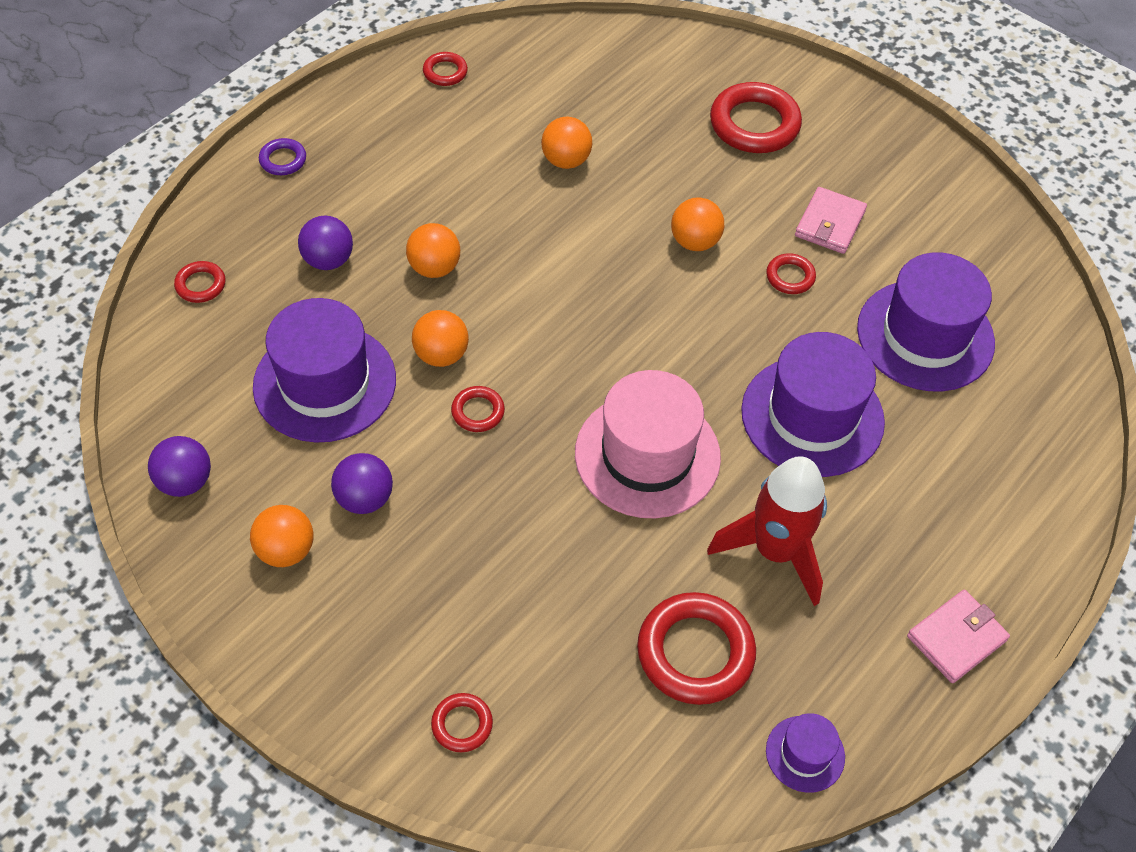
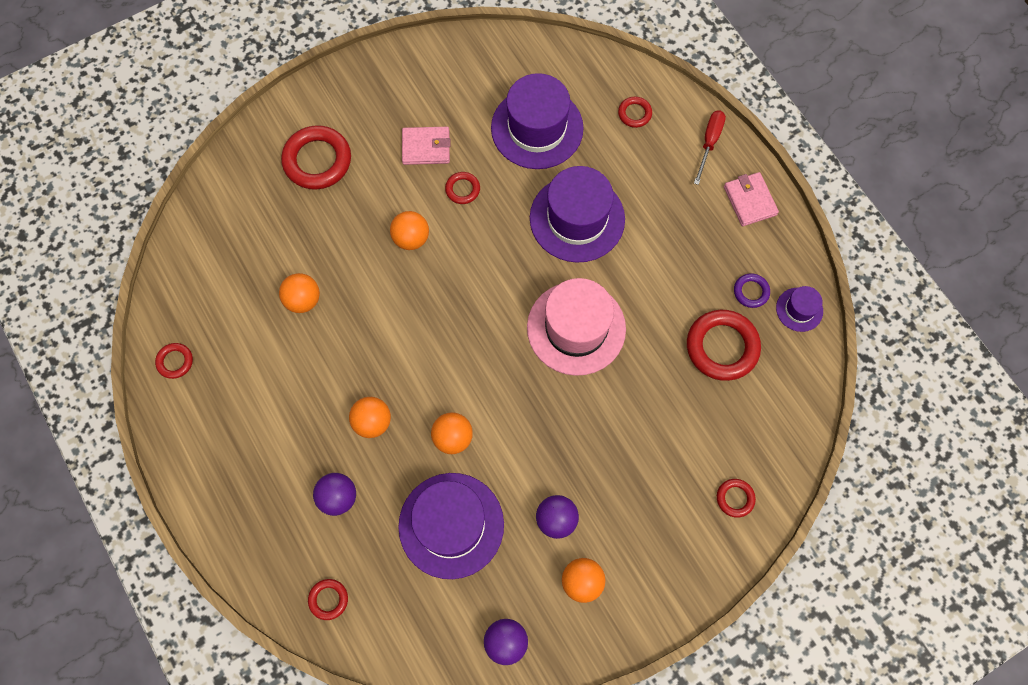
camera: 70 degrees left, 15 degrees up
purple ring [259,138,306,175] -> purple ring moved to [734,273,770,308]
red ring [451,386,505,432] -> red ring moved to [618,97,652,128]
red rocket [707,456,827,606] -> none
pink wallet [795,187,867,254] -> pink wallet turned 45 degrees counterclockwise [402,127,450,165]
none -> red screwdriver [694,111,726,185]

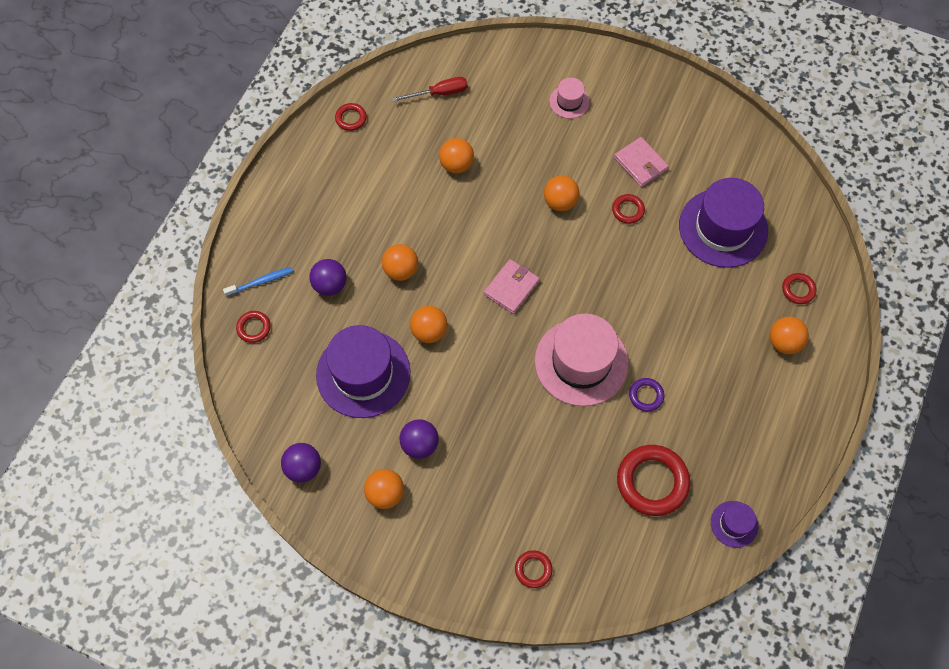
camera: 55 degrees right, 5 degrees down
red ring [281,125,351,190] -> pink hat [549,78,590,119]
purple hat [530,166,625,263] -> none
red screwdriver [694,111,726,185] -> red screwdriver moved to [392,77,468,102]
pink wallet [724,172,779,226] -> pink wallet moved to [484,259,540,314]
purple ring [734,273,770,308] -> purple ring moved to [629,378,664,412]
none -> blue toothbrush [223,267,293,297]
none -> orange ball [770,317,809,354]

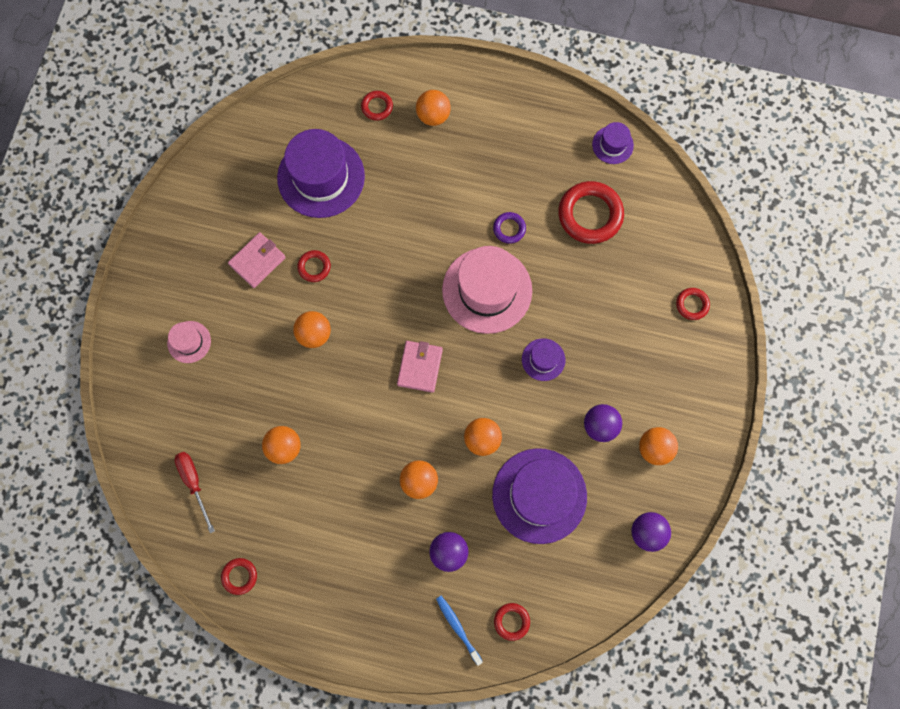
camera: 100 degrees left, 10 degrees up
pink wallet [484,259,540,314] -> pink wallet turned 75 degrees clockwise [397,341,443,393]
none -> purple hat [522,338,565,381]

